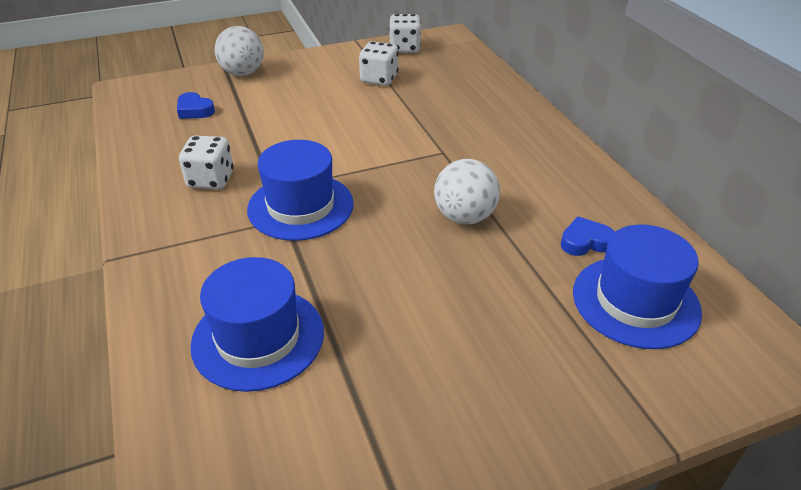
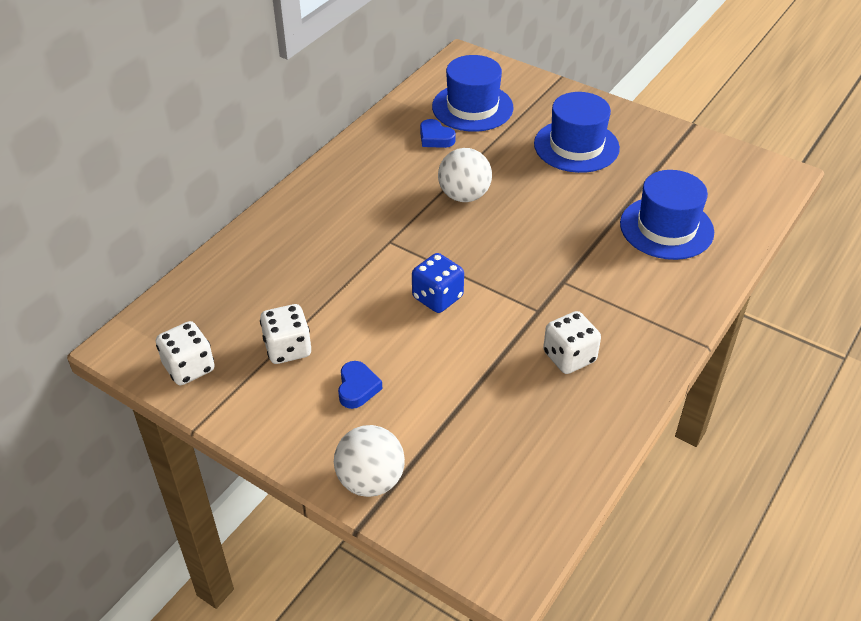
camera: 125 degrees left, 5 degrees up
blue heart [177,92,215,119] -> blue heart moved to [338,361,382,409]
blue hat [247,140,354,241] -> blue hat moved to [534,92,620,173]
none -> blue dice [412,253,464,313]

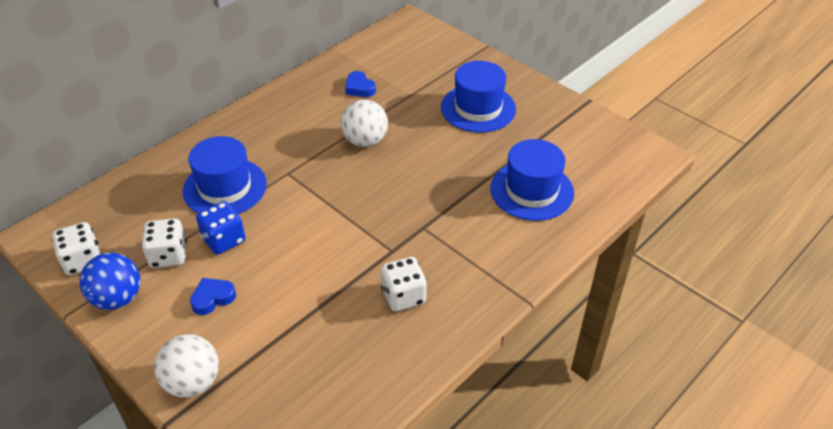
camera: 10 degrees right, 0 degrees up
blue heart [338,361,382,409] -> blue heart turned 135 degrees counterclockwise [190,278,236,315]
blue dice [412,253,464,313] -> blue dice moved to [196,201,246,254]
blue hat [432,55,514,132] -> blue hat moved to [183,136,267,214]
none -> blue ball [79,253,140,310]

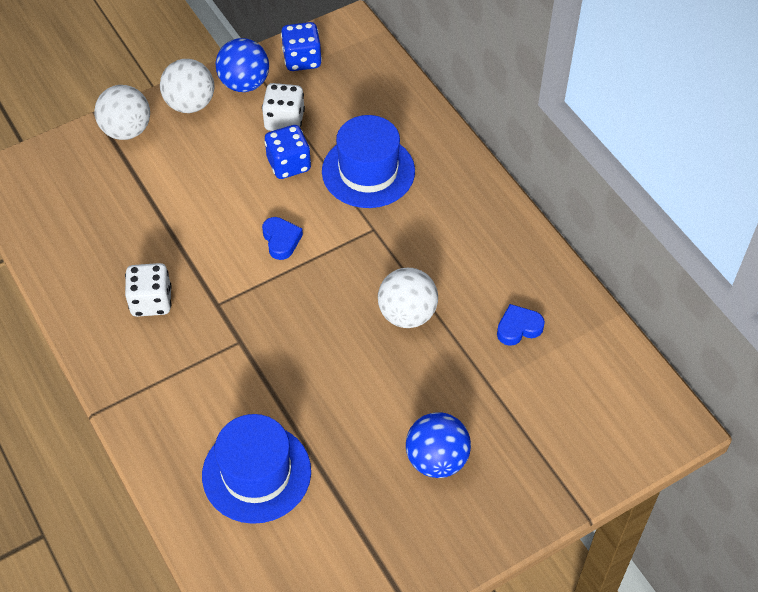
camera: 105 degrees right, 10 degrees up
white dice [52,222,101,275] -> blue dice [281,22,322,71]
blue heart [190,278,236,315] -> blue heart moved to [262,217,303,260]
blue hat [441,61,516,133] -> blue ball [406,412,471,478]
none -> white ball [160,59,214,113]

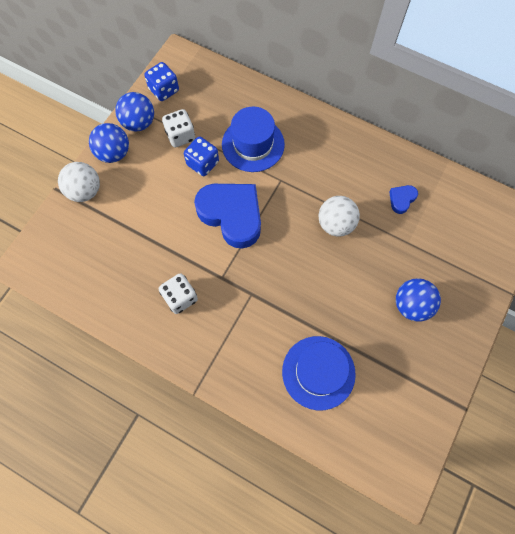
camera: 30 degrees left, 15 degrees up
white ball [160,59,214,113] -> blue ball [89,123,129,163]
blue heart [262,217,303,260] -> blue heart [194,184,261,249], size x2.33

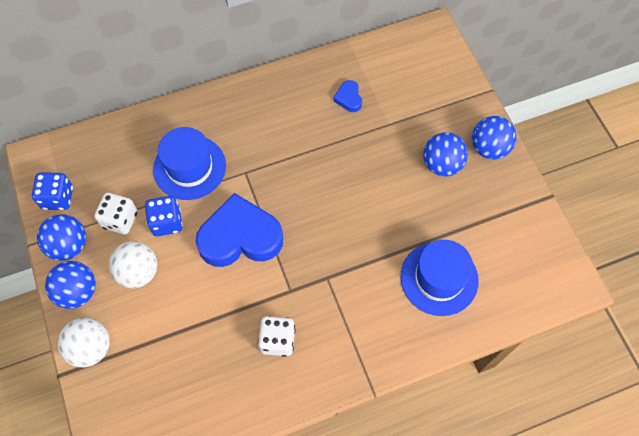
camera: 50 degrees left, 5 degrees down
white ball [319,196,360,237] -> white ball moved to [109,241,157,288]
none -> blue ball [472,116,517,160]

